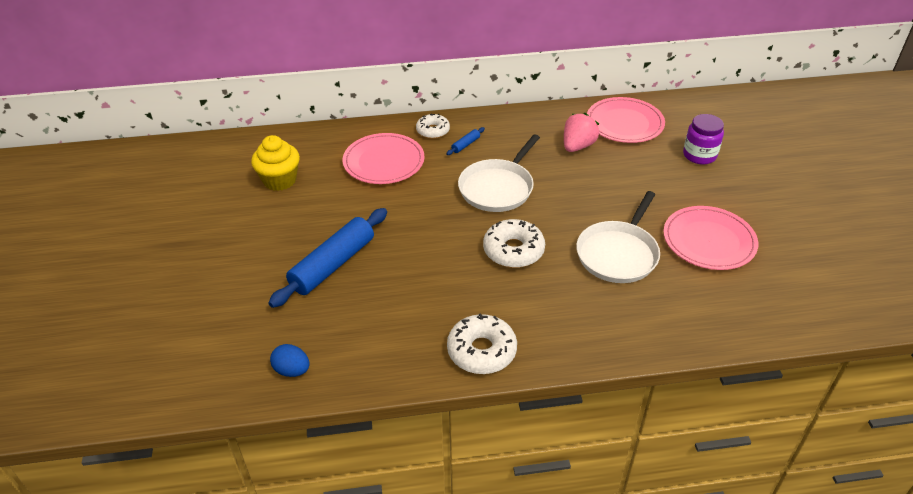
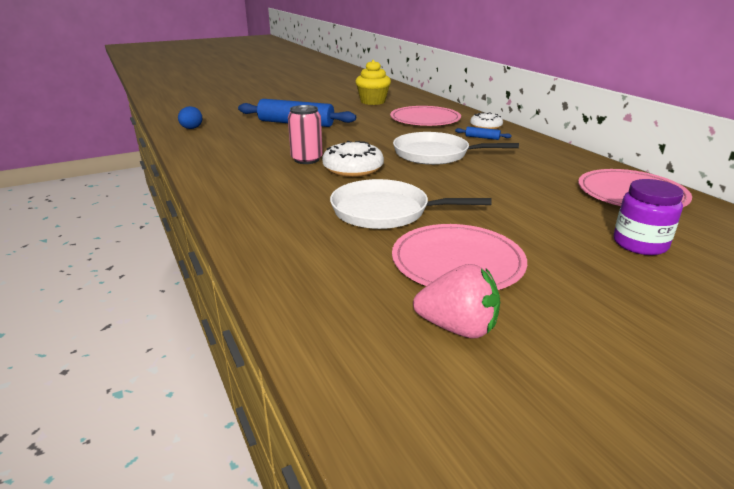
camera: 70 degrees right, 15 degrees down
white donut [447,313,517,374] -> none
pink strawberry [564,113,599,152] -> pink strawberry moved to [413,264,500,339]
none -> pink can [288,105,323,164]

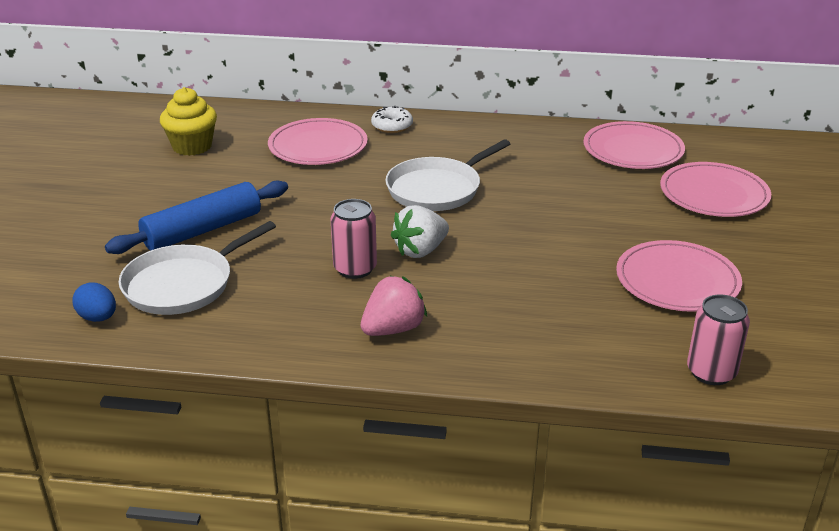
camera: 55 degrees left, 5 degrees up
white donut [322,141,384,177] -> white strawberry [391,205,449,258]
white pan [330,179,491,229] -> white pan moved to [118,221,276,315]
pink strawberry [413,264,500,339] -> pink strawberry moved to [361,276,427,336]
blue rolling pin [455,127,512,140] -> none
purple jar [614,179,684,255] -> pink plate [660,162,771,217]
none -> pink can [687,294,750,385]

